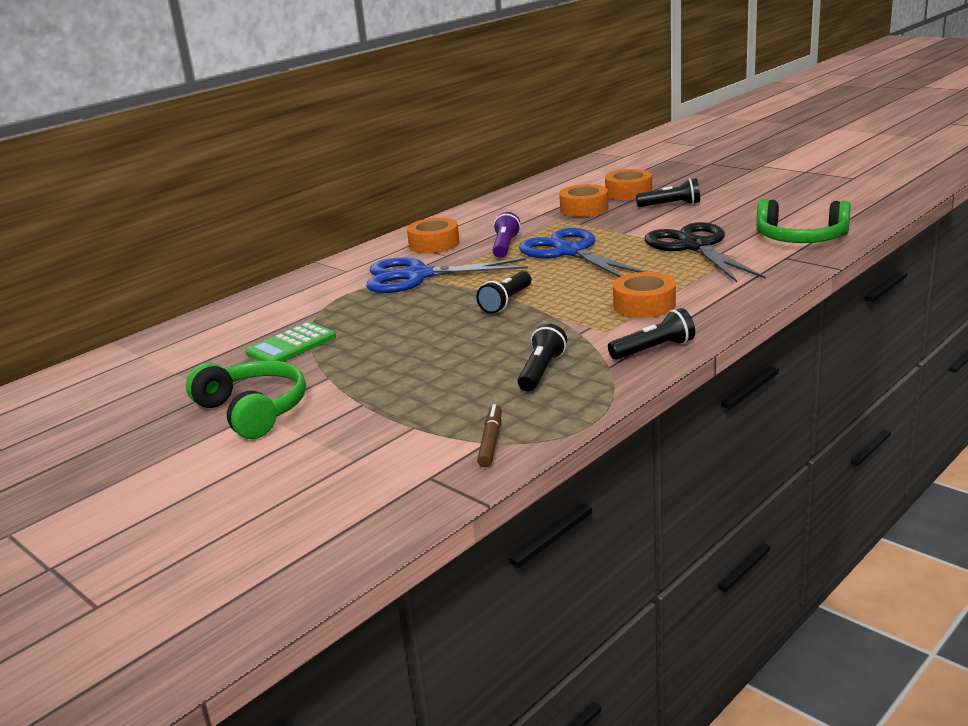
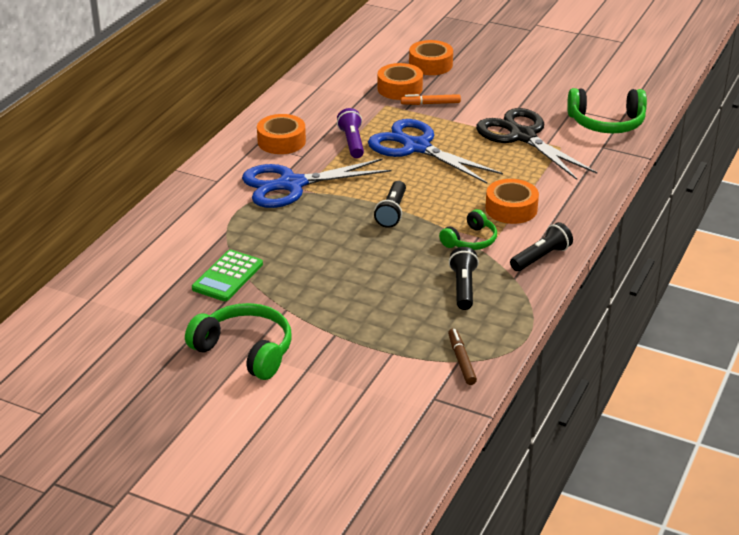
camera: 20 degrees left, 10 degrees up
black flashlight [636,178,700,207] -> none
none -> orange marker [401,94,461,105]
none -> green headphones [439,209,497,250]

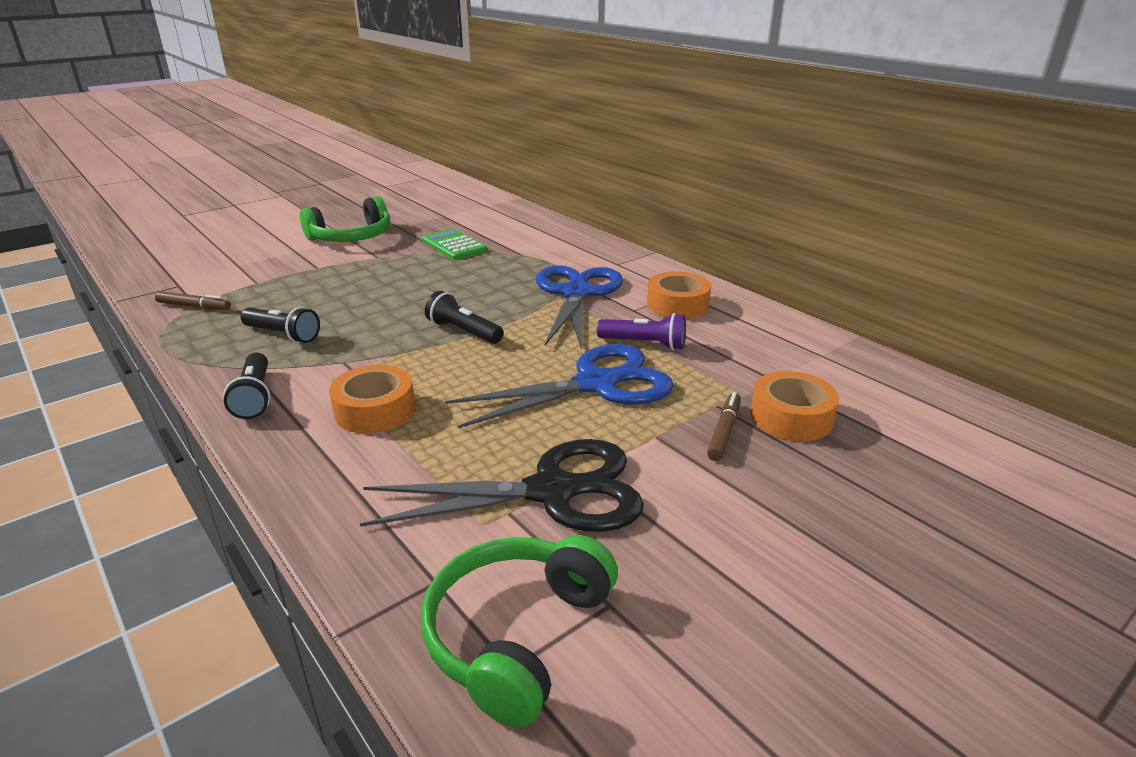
camera: 115 degrees right, 5 degrees down
orange marker [401,94,461,105] -> brown marker [707,392,741,461]
orange tape [409,40,453,75] -> none
green headphones [439,209,497,250] -> none

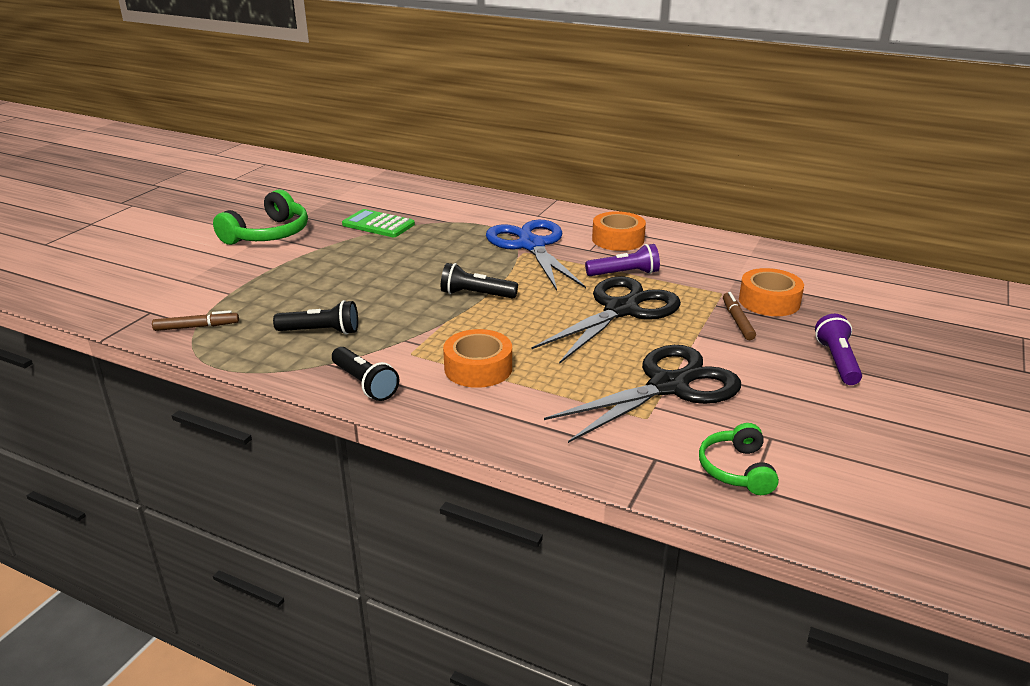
camera: 25 degrees left, 0 degrees up
green headphones [421,535,618,728] -> green headphones [699,423,779,495], size x0.62
blue scissors [445,344,674,428] -> black scissors [531,276,681,364]
none -> purple flashlight [815,314,862,385]

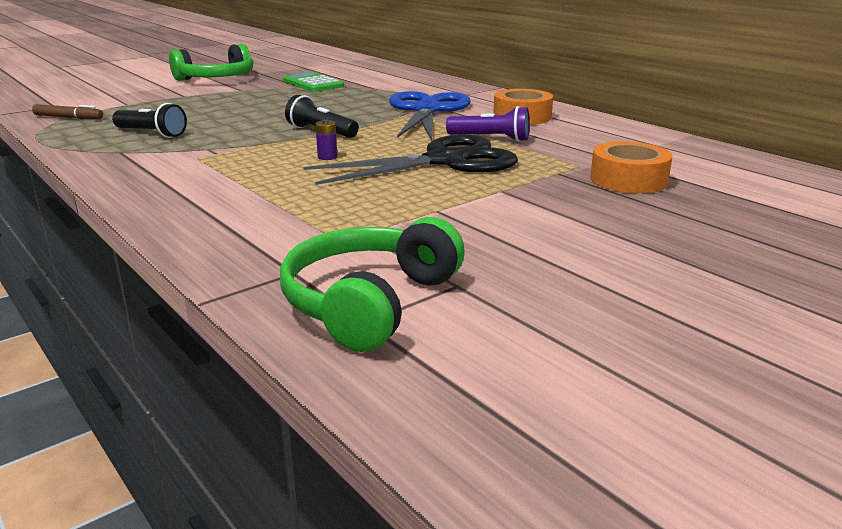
camera: 25 degrees right, 5 degrees down
black flashlight [332,347,399,401] -> none
orange tape [443,329,512,388] -> none
black scissors [544,345,741,443] -> none
green headphones [699,423,779,495] -> green headphones [280,217,465,352], size x1.63
brown marker [723,292,756,340] -> none
purple flashlight [815,314,862,385] -> none
none -> purple battery [316,119,337,160]

